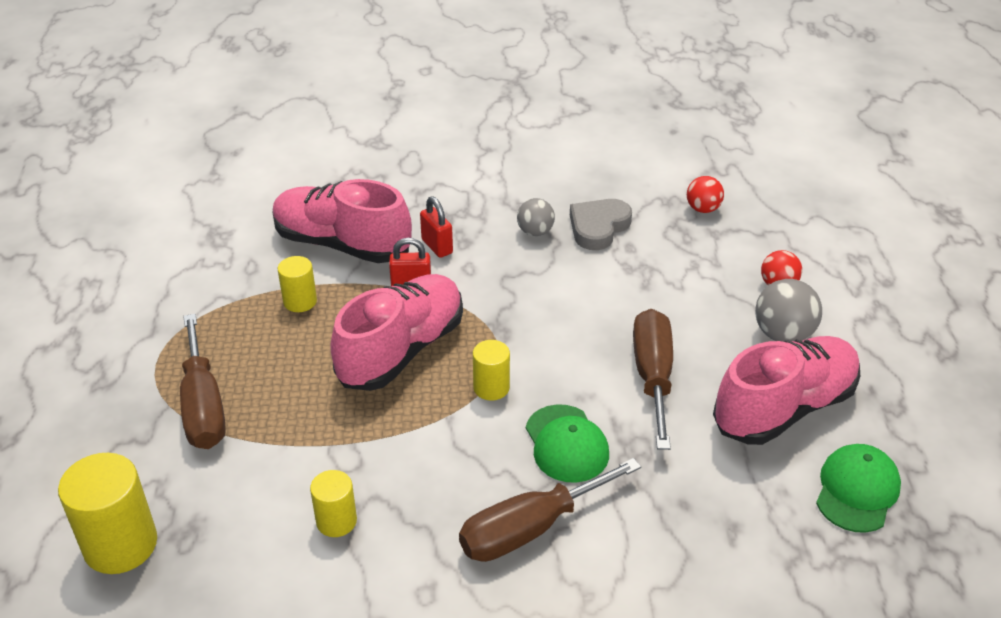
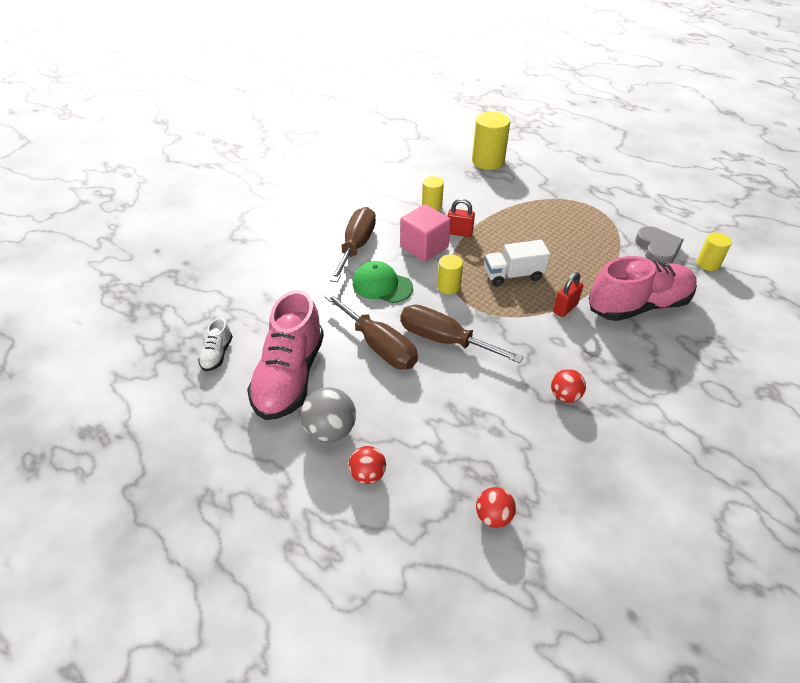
camera: 135 degrees right, 5 degrees up
brown screwdriver [180,314,226,449] -> brown screwdriver moved to [400,305,523,363]
yellow cylinder [278,256,317,312] -> yellow cylinder moved to [697,233,732,271]
pink shoe [330,274,463,391] -> white truck [484,240,550,286]
red padlock [420,197,453,258] -> red padlock moved to [448,199,475,237]
grey ball [517,198,555,236] -> red ball [551,369,586,403]
grey heart [570,199,632,250] -> grey heart moved to [635,226,683,264]
green cap [816,444,901,533] -> white shoe [198,318,233,371]
none -> pink cube [400,204,451,262]

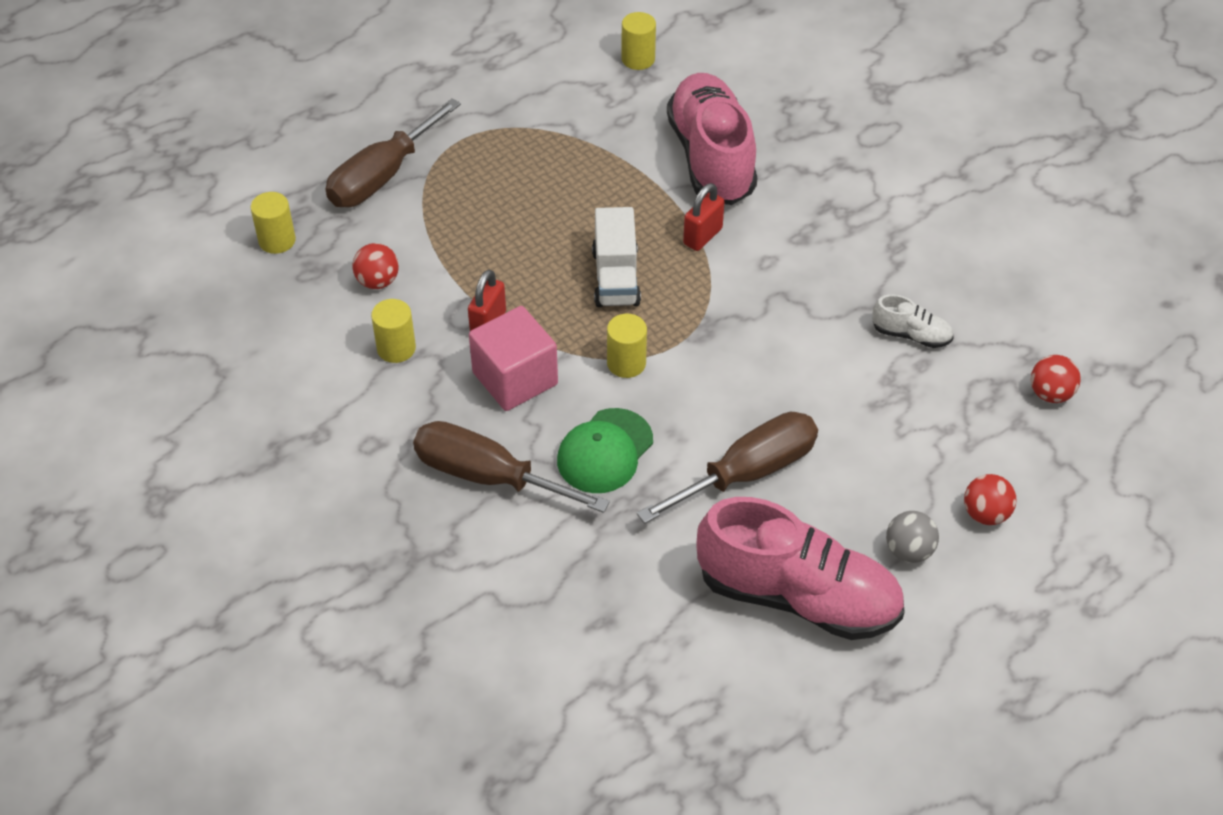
camera: 80 degrees left, 5 degrees up
white shoe [198,318,233,371] -> white shoe moved to [872,295,954,348]
grey ball [301,387,356,443] -> grey ball [886,511,939,563], size x0.65
brown screwdriver [400,305,523,363] -> brown screwdriver moved to [326,98,461,207]
yellow cylinder [472,112,510,170] -> yellow cylinder [250,192,296,254], size x0.57
red ball [551,369,586,403] -> red ball moved to [352,243,399,289]
red padlock [553,272,583,317] -> red padlock turned 75 degrees clockwise [683,183,725,251]
grey heart [635,226,683,264] -> none

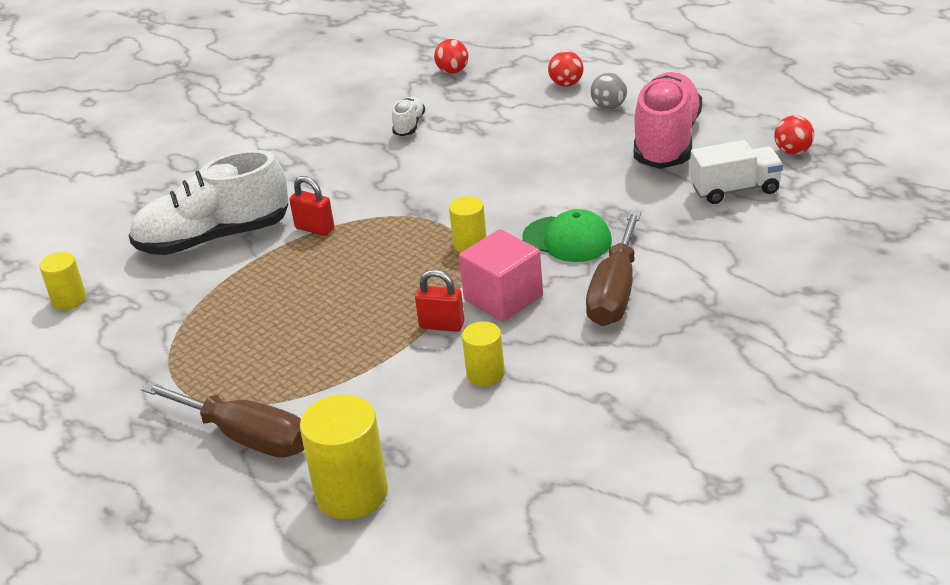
camera: 95 degrees left, 15 degrees down
yellow cylinder [250,192,296,254] -> yellow cylinder [300,394,388,519], size x1.75
red ball [352,243,399,289] -> red ball moved to [774,115,814,155]
white truck [592,207,641,307] -> white truck moved to [691,140,783,204]
brown screwdriver [637,412,818,524] -> none
pink shoe [667,73,758,205] -> white shoe [128,150,288,255]

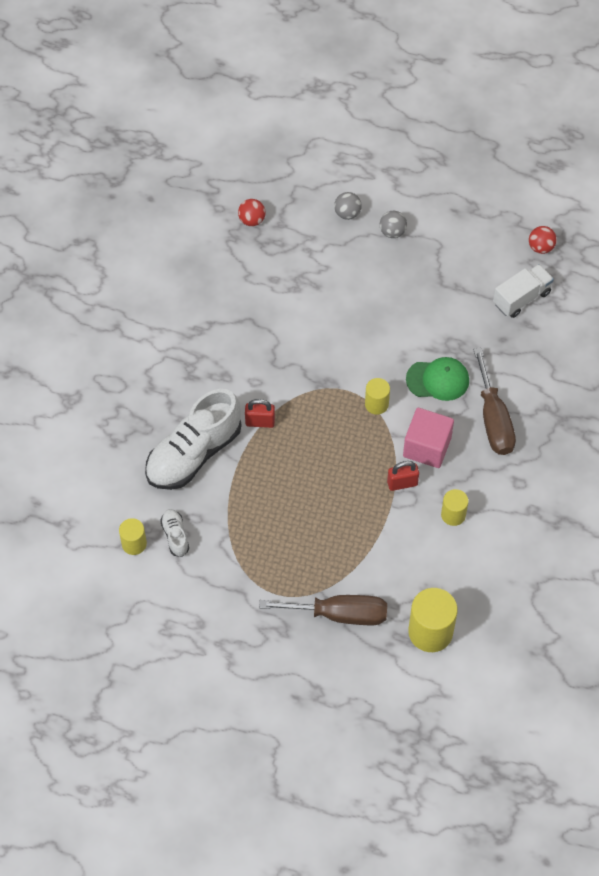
camera: 30 degrees left, 25 degrees up
white shoe [392,96,425,136] -> white shoe moved to [160,509,189,557]
red ball [548,51,583,87] -> grey ball [334,192,362,220]
pink shoe [634,72,702,169] -> none

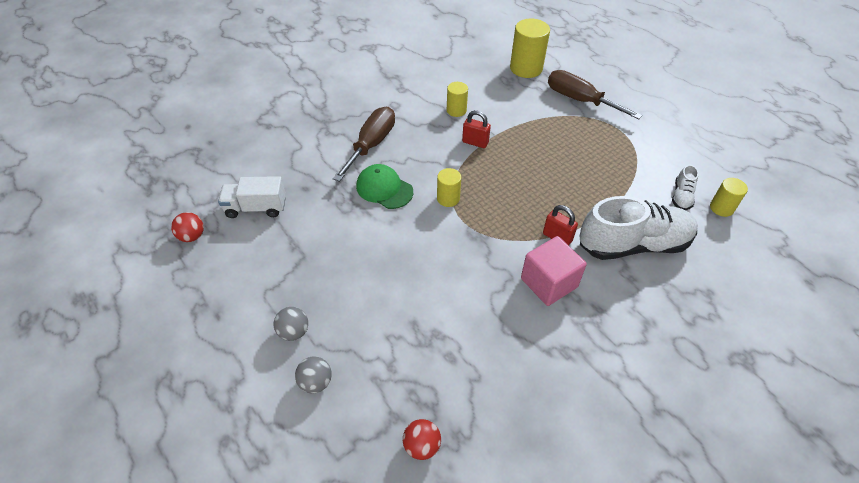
camera: 145 degrees left, 10 degrees down
pink cube [403,408,454,468] -> pink cube moved to [521,236,587,306]

